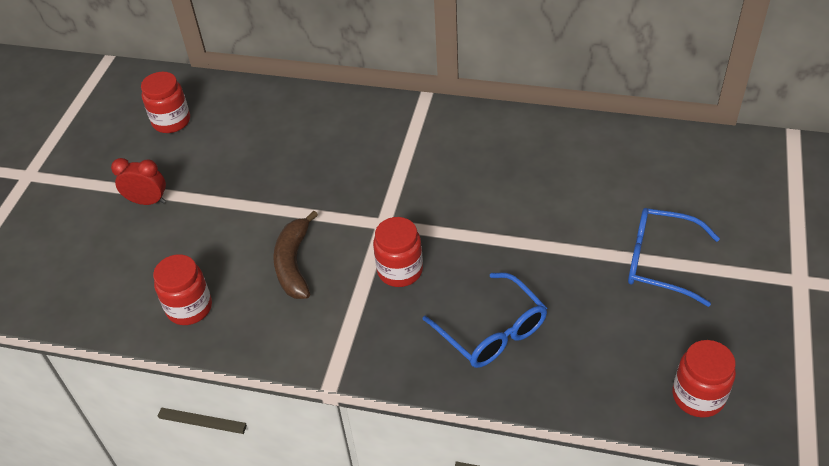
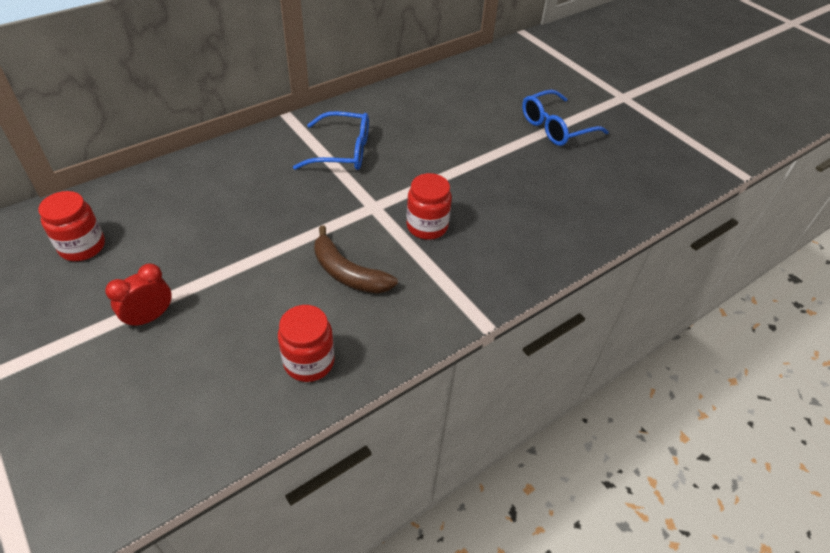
camera: 55 degrees left, 0 degrees up
blue glasses [423,272,547,368] -> blue glasses moved to [293,111,369,170]
red jar [672,340,736,418] -> none

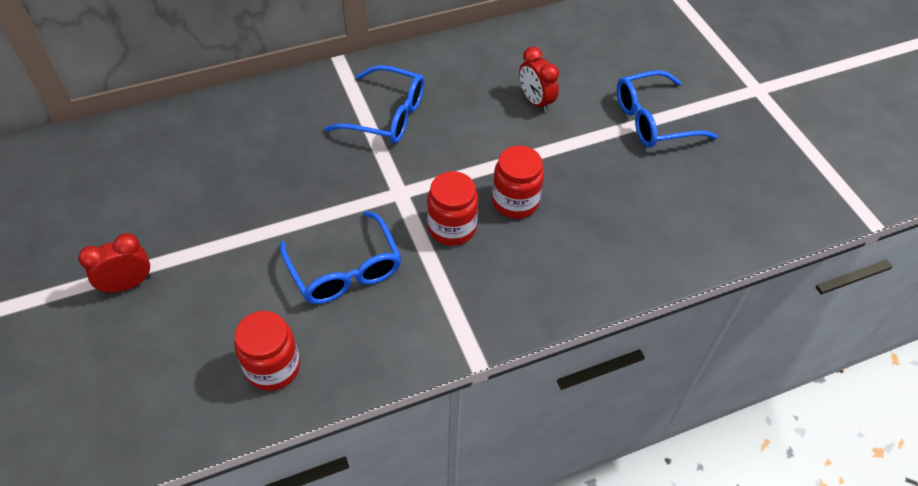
camera: 15 degrees right, 5 degrees up
red jar [38,191,105,261] -> red jar moved to [492,146,544,219]
brown banana [314,226,398,294] -> blue glasses [280,211,401,304]
none -> red clock [519,47,559,113]

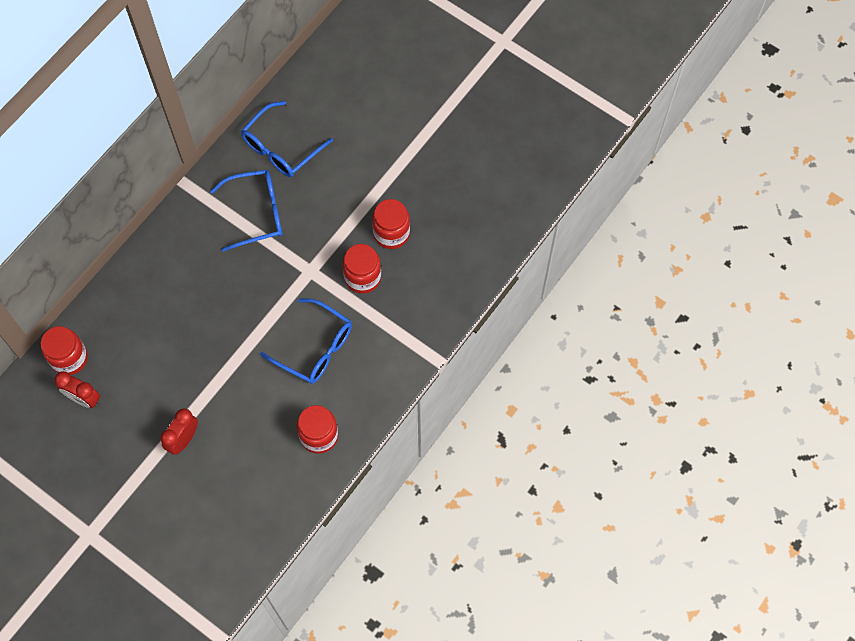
camera: 30 degrees left, 15 degrees up
red clock [519,47,559,113] -> red clock moved to [54,371,100,408]
blue glasses [617,70,718,148] -> blue glasses moved to [241,101,333,177]
none -> red jar [41,326,88,375]

